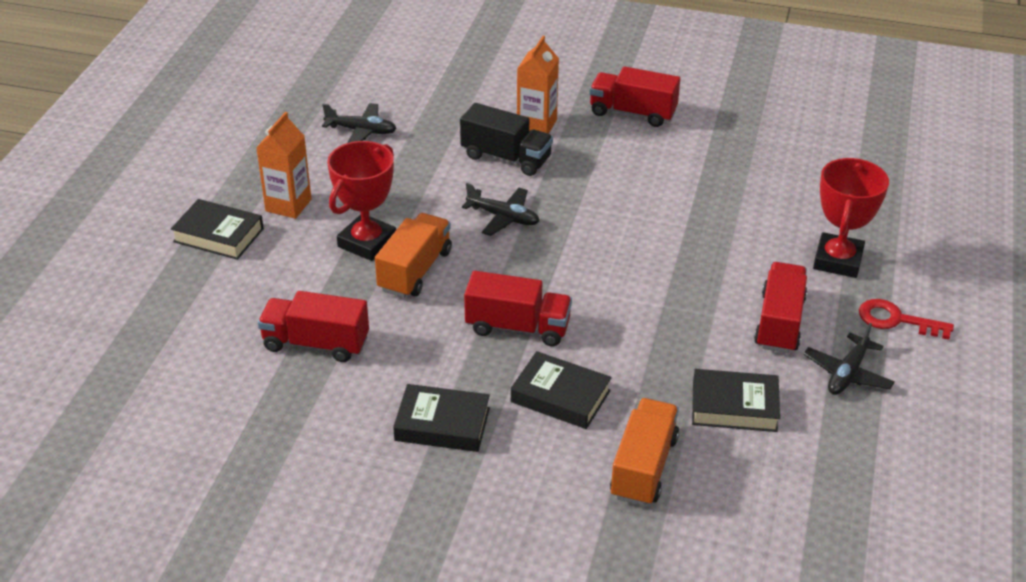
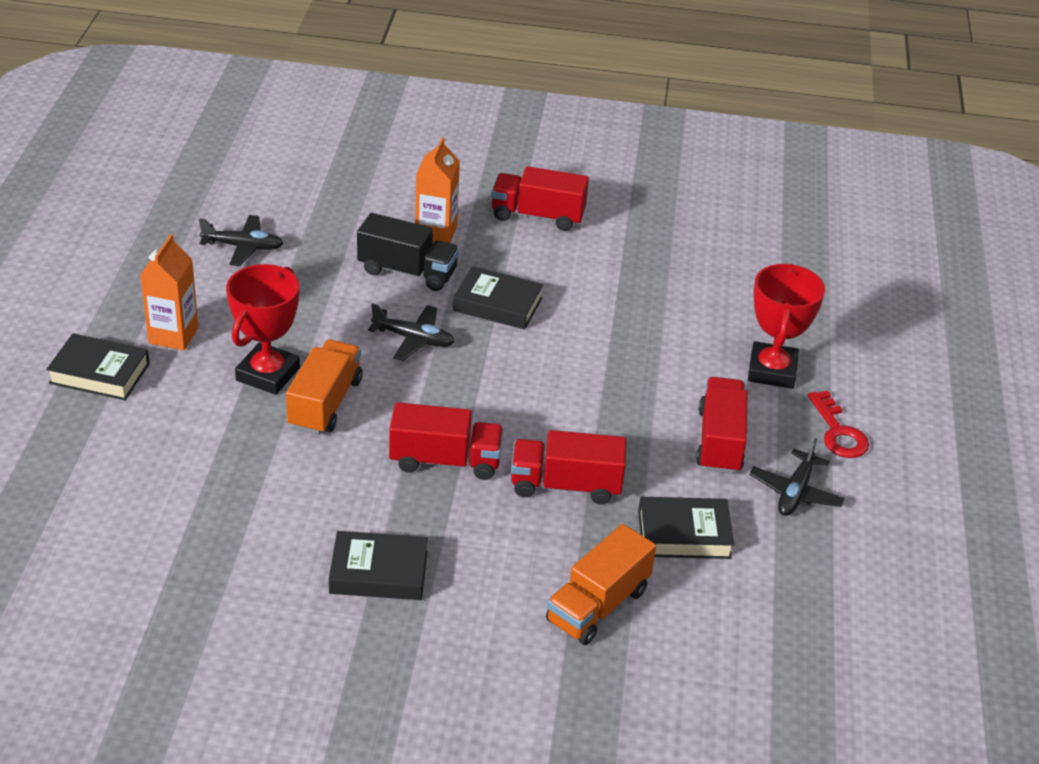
camera: 10 degrees left, 0 degrees up
red truck [258,291,369,362] -> red truck moved to [511,430,626,504]
black book [511,351,612,429] -> black book moved to [453,266,544,330]
orange truck [610,398,679,506] -> orange truck turned 150 degrees counterclockwise [546,524,656,645]
red key [859,299,954,340] -> red key turned 120 degrees counterclockwise [808,391,869,458]

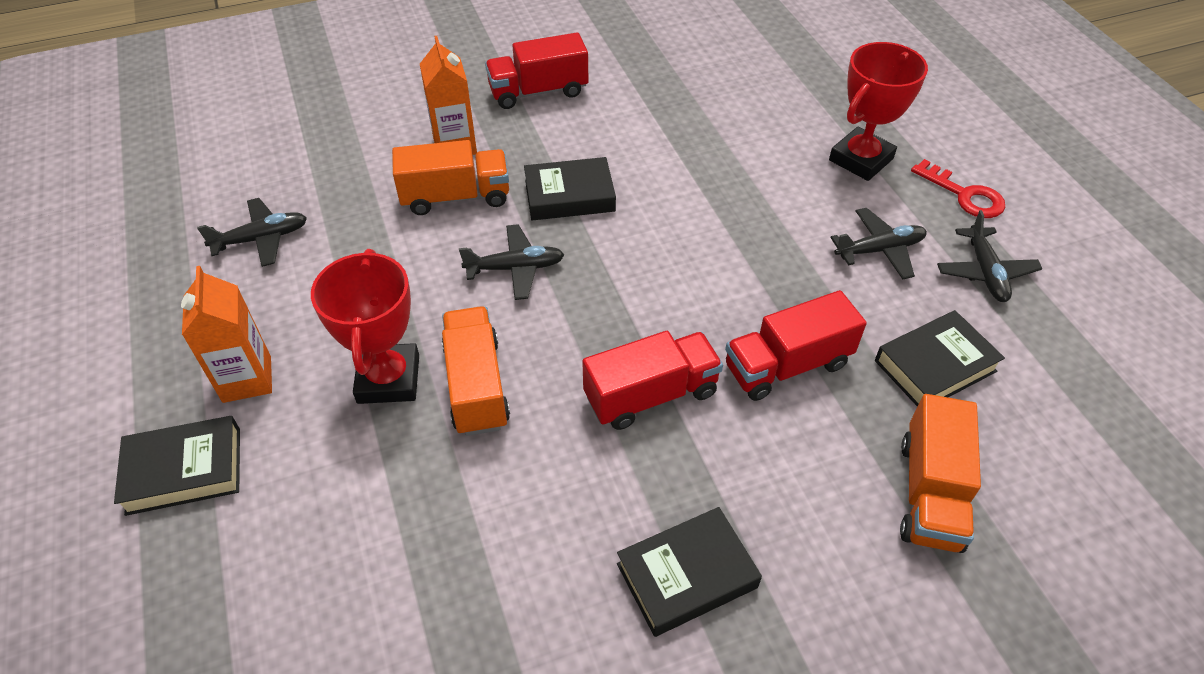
camera: 25 degrees left, 10 degrees up
black truck [357,213,459,291] -> orange truck [392,140,509,215]
red truck [696,377,747,474] -> black plane [830,208,927,279]
red trophy [748,264,825,389] -> red trophy turned 60 degrees clockwise [829,42,928,181]

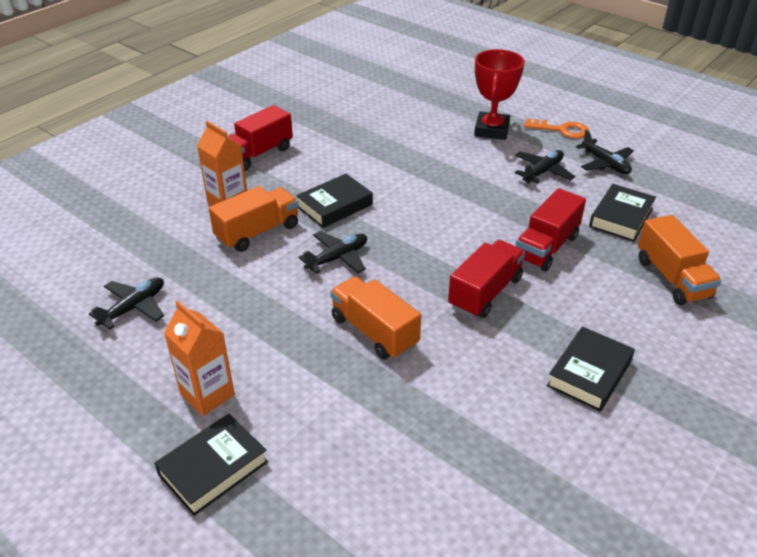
camera: 30 degrees left, 10 degrees down
red trophy [311,249,419,404] -> none
red key [911,159,1005,218] -> orange key [524,118,589,139]

